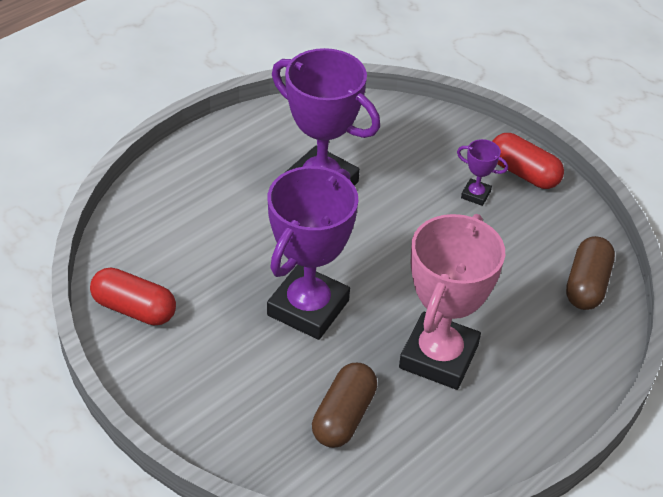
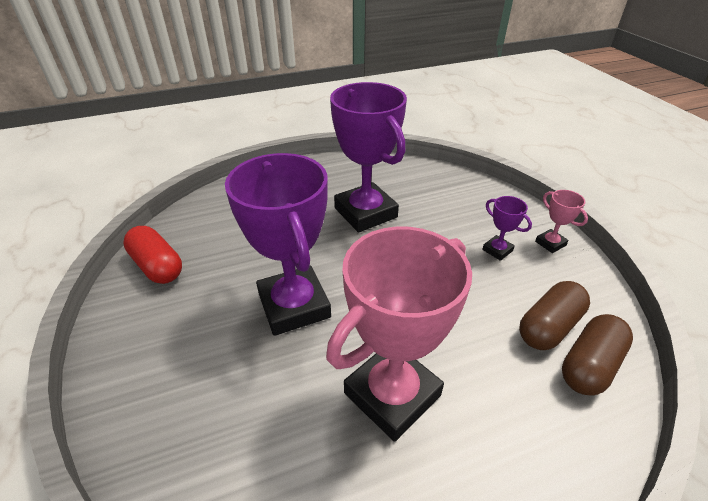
camera: 25 degrees right, 5 degrees down
purple trophy [267,166,358,340] -> purple trophy turned 75 degrees counterclockwise [225,153,331,336]
brown capsule [312,363,377,448] -> brown capsule moved to [519,281,590,350]
red capsule [492,133,564,189] -> pink trophy [535,190,588,253]

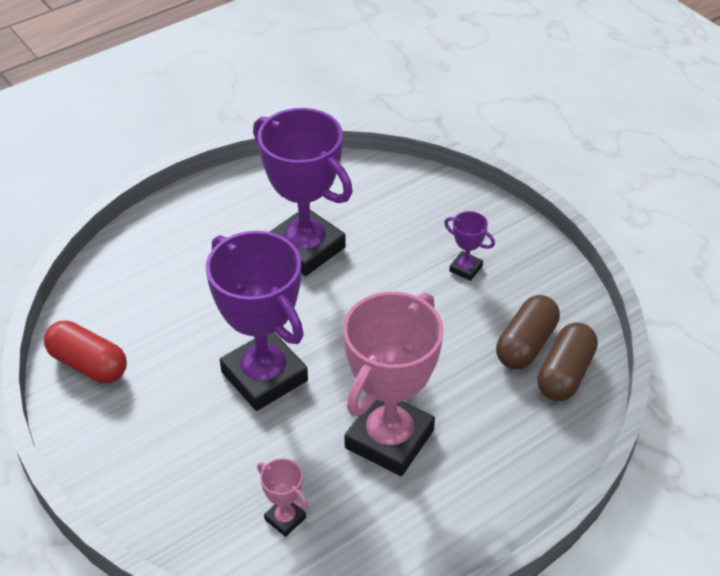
camera: 15 degrees left, 5 degrees up
pink trophy [535,190,588,253] -> pink trophy moved to [257,459,308,537]

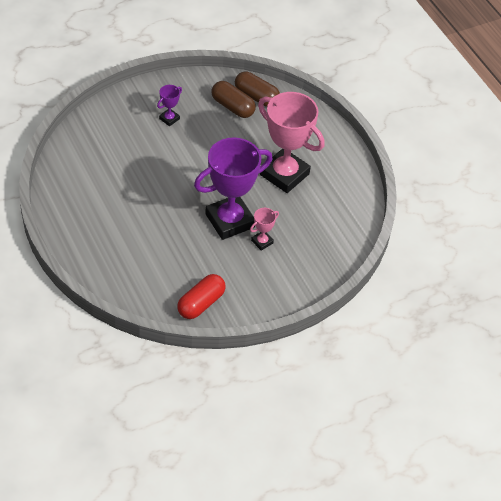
camera: 85 degrees left, 5 degrees up
purple trophy [253,108,353,276] -> none
pink trophy [257,459,308,537] -> pink trophy moved to [250,208,279,251]

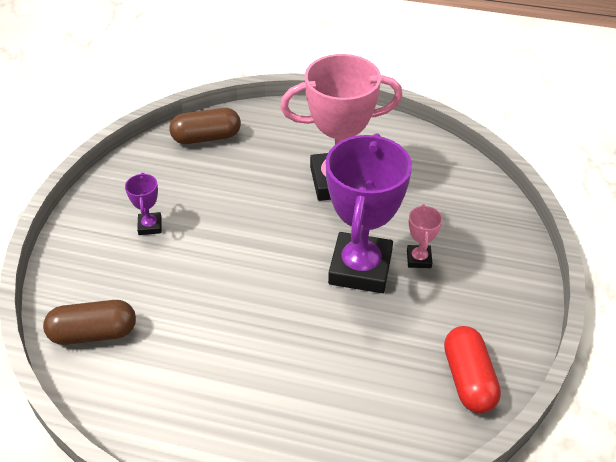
camera: 45 degrees left, 5 degrees down
brown capsule [212,81,256,118] -> brown capsule moved to [43,300,136,345]

